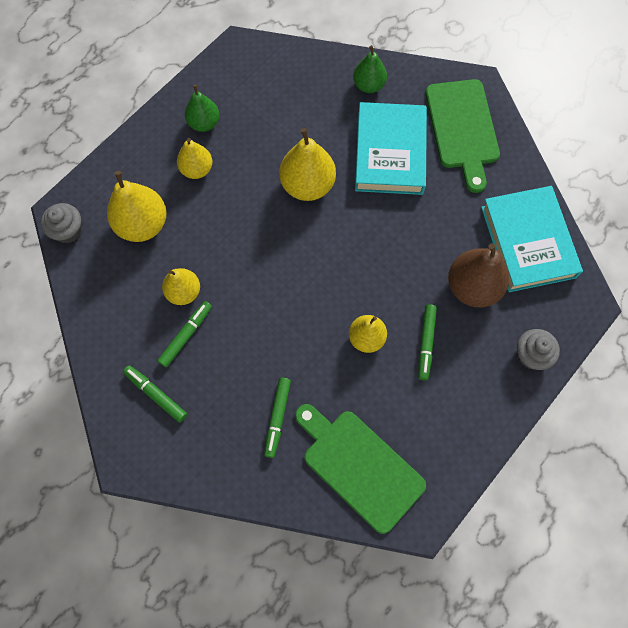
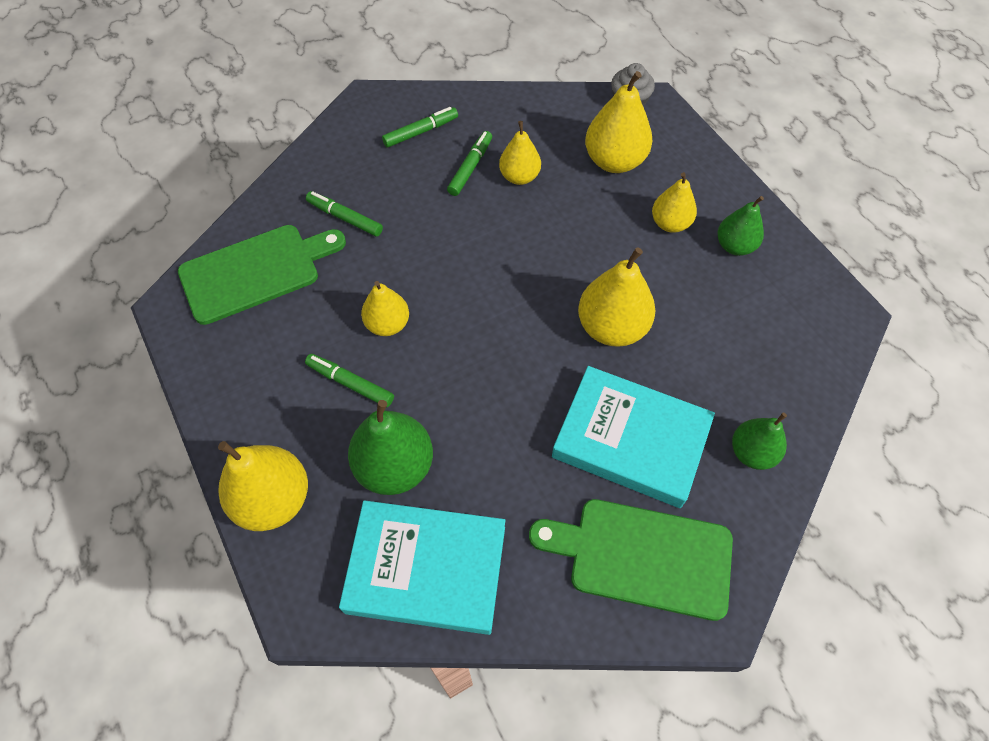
camera: 110 degrees right, 10 degrees down
green marker [158,301,212,368] -> green marker turned 120 degrees counterclockwise [447,131,492,196]
brown pear [448,243,509,307] -> green pear [348,400,433,495]
grey cupcake [517,329,560,370] -> yellow pear [218,441,308,531]

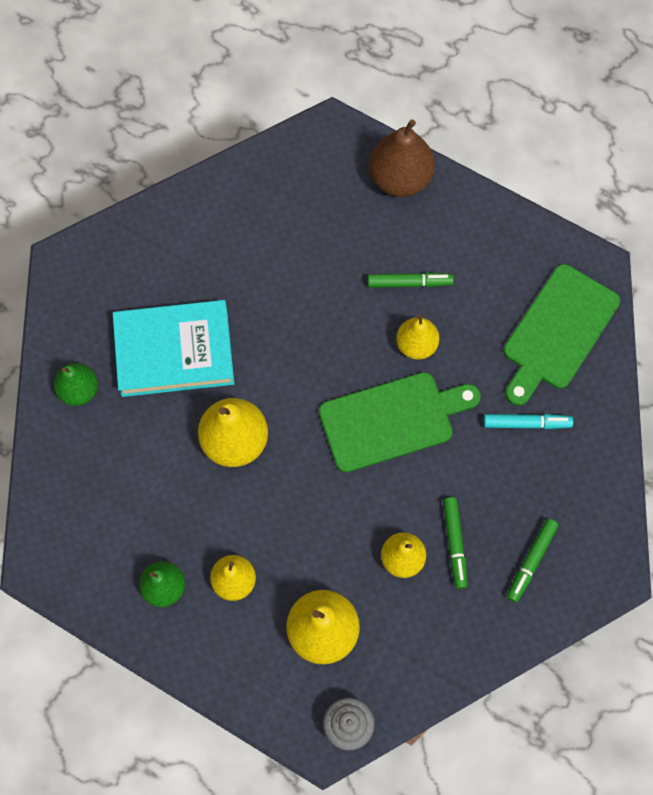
camera: 150 degrees right, 10 degrees up
yellow pear [218,441,308,531] -> brown pear [369,119,435,197]
green marker [306,191,383,237] -> turquoise marker [484,414,573,429]
turquoise book [339,500,505,635] -> none
green pear [348,400,433,495] -> none
green cutting board [529,499,733,621] -> green cutting board moved to [319,372,481,473]

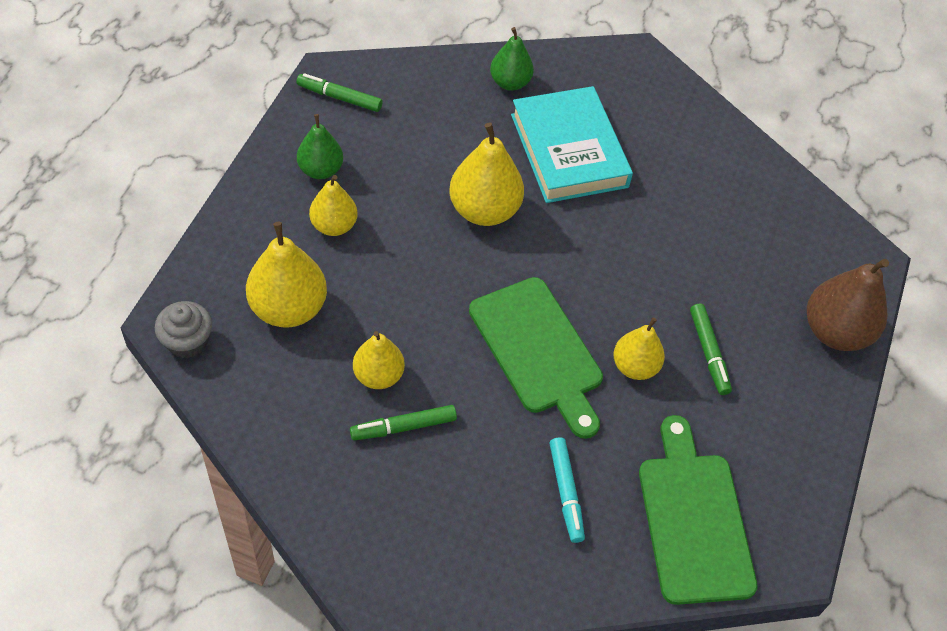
camera: 75 degrees right, 15 degrees down
green cutting board [503,264,620,406] -> green cutting board turned 60 degrees clockwise [639,415,757,605]
green marker [507,519,559,603] -> green marker moved to [296,73,383,112]

